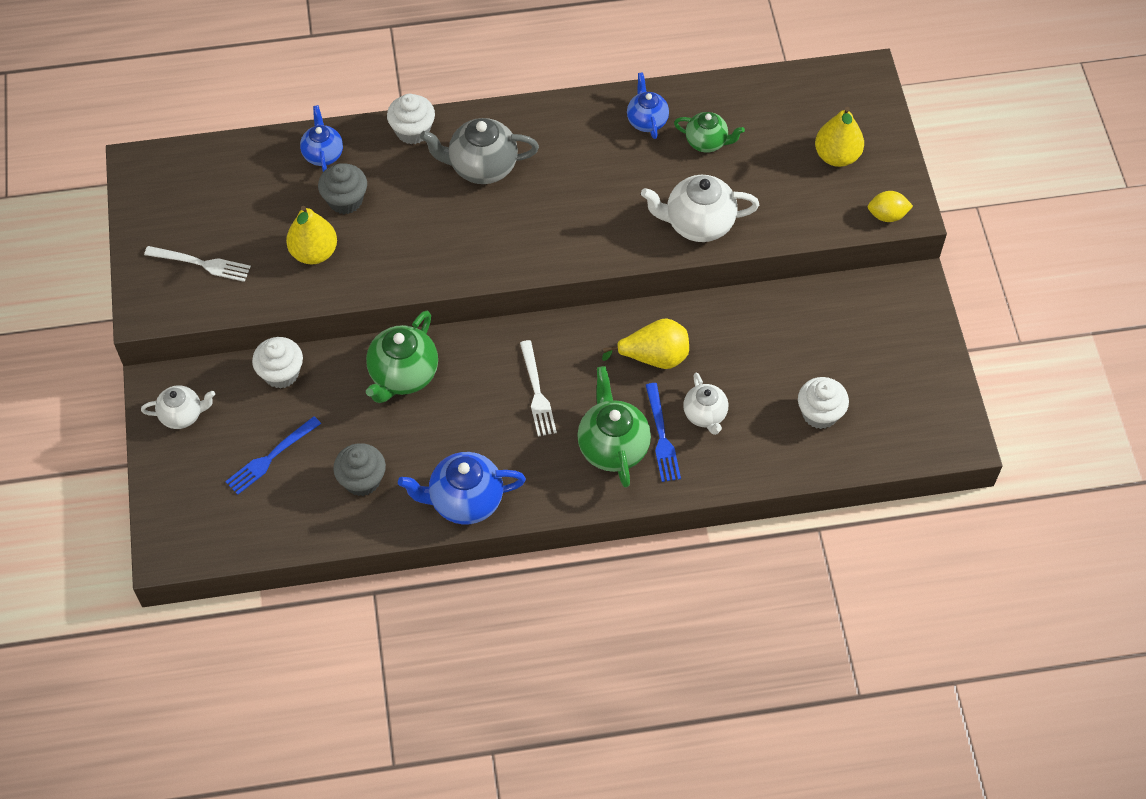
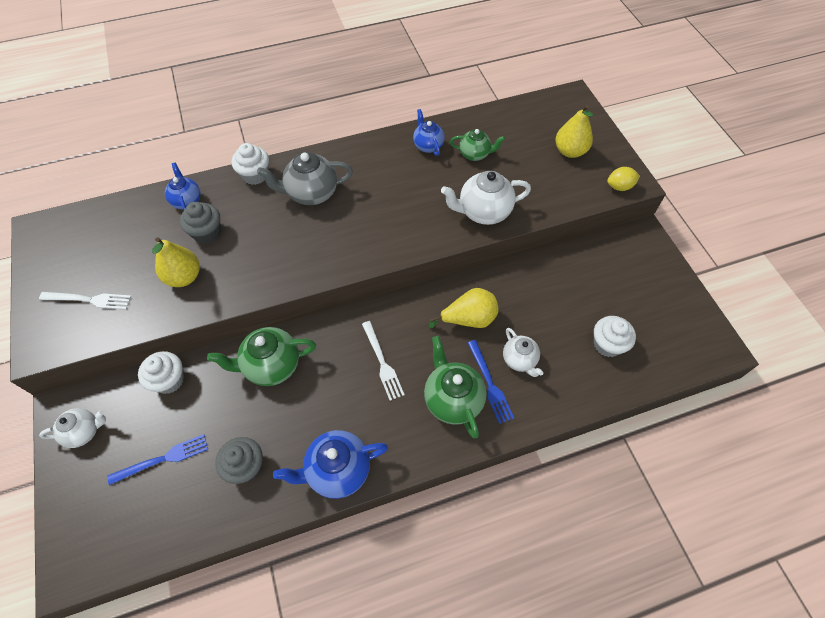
camera: 10 degrees left, 0 degrees up
blue fork [225,416,321,495] -> blue fork turned 150 degrees counterclockwise [107,434,208,485]
green teapot [366,311,438,403] -> green teapot turned 60 degrees clockwise [207,327,316,386]

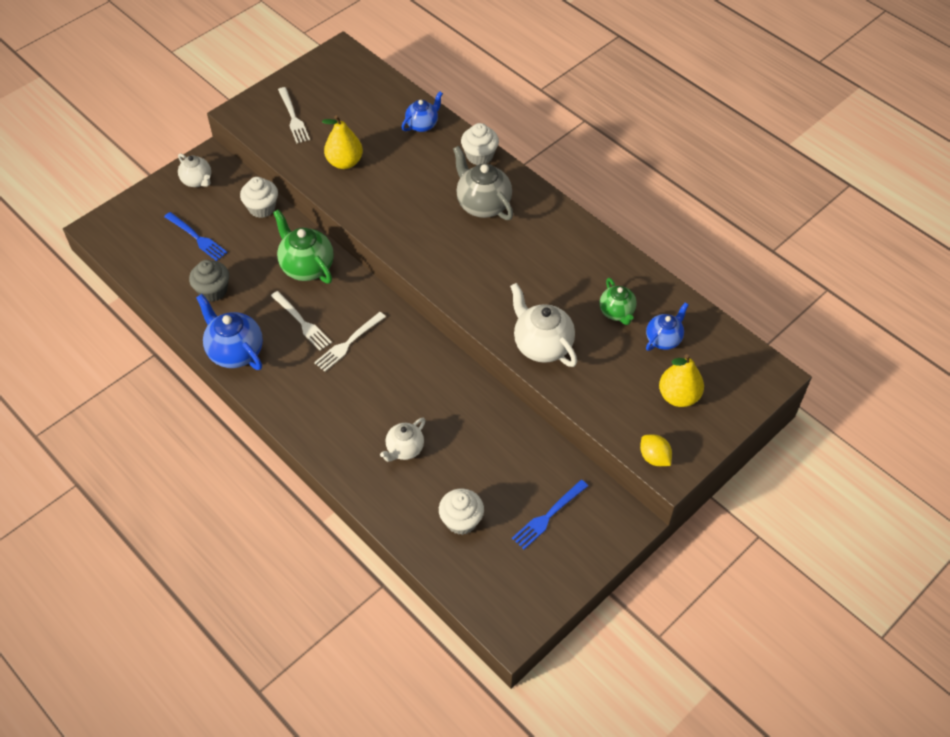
camera: 65 degrees right, 5 degrees down
grey cupcake [180,202,221,244] -> none
blue teapot [413,109,445,156] -> blue teapot moved to [646,302,689,351]
green teapot [424,336,487,439] -> none
yellow pear [429,288,498,329] -> none
blue fork [468,340,514,424] -> blue fork moved to [512,480,588,549]
none -> white fork [271,291,332,351]

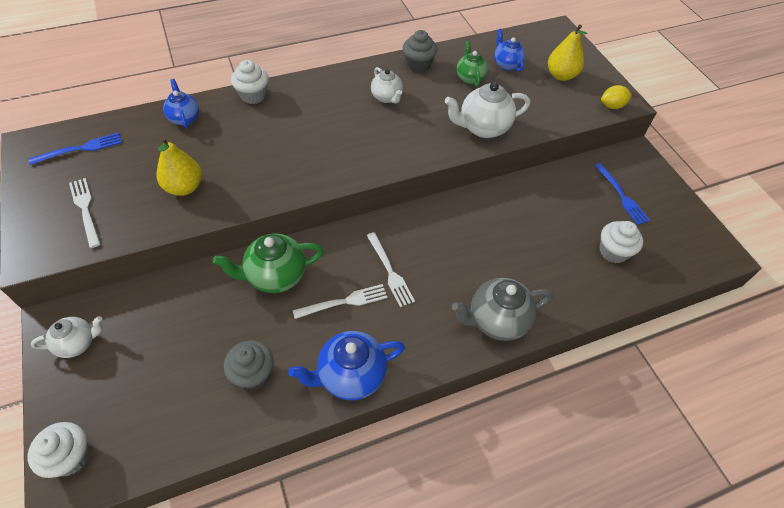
camera: 70 degrees left, 0 degrees up
blue fork [164,212,228,261] -> blue fork moved to [28,132,122,165]
white cupcake [240,177,278,218] -> white cupcake moved to [27,422,90,478]
white fork [278,87,310,143] -> white fork turned 120 degrees counterclockwise [69,178,100,248]
white teapot [380,418,426,462] -> white teapot moved to [371,67,403,103]
grey teapot [453,146,513,220] -> grey teapot moved to [452,278,553,341]
green teapot [600,278,637,325] -> green teapot turned 105 degrees counterclockwise [457,41,488,87]
none -> grey cupcake [403,30,437,73]

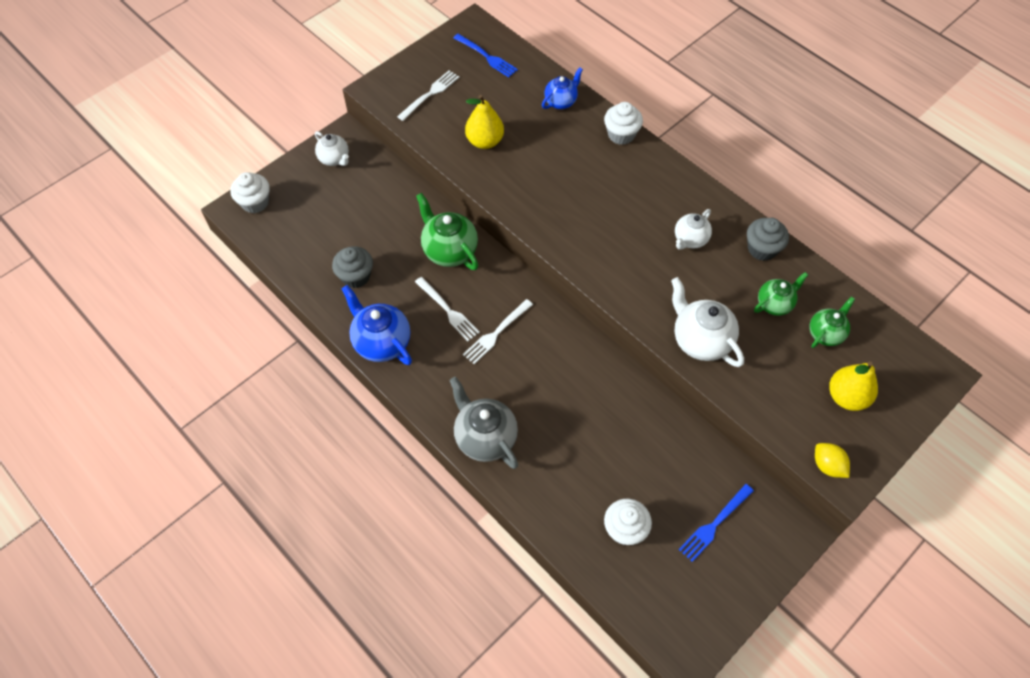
camera: 70 degrees right, 5 degrees up
blue teapot [494,29,525,71] -> green teapot [810,297,855,348]

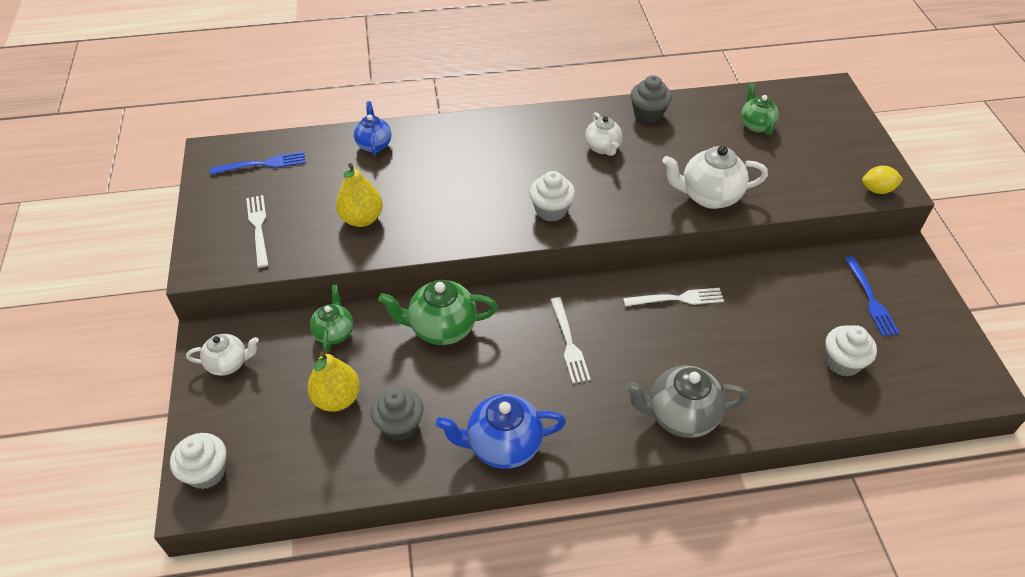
camera: 55 degrees left, 10 degrees down
white fork [415,277,480,341] -> white fork moved to [623,288,724,306]
white cupcake [604,102,643,145] -> white cupcake moved to [529,171,575,222]
green teapot [754,272,808,316] -> green teapot moved to [310,285,353,353]
yellow pear [829,361,878,411] -> yellow pear moved to [307,351,360,412]

